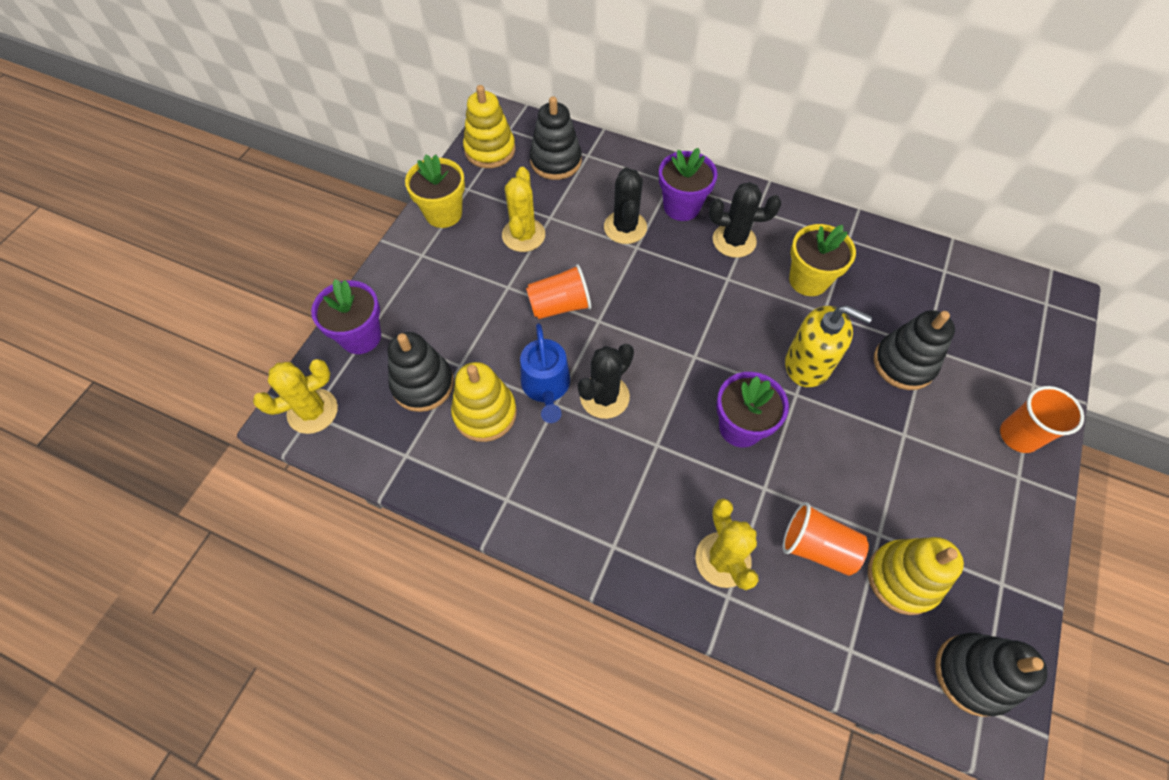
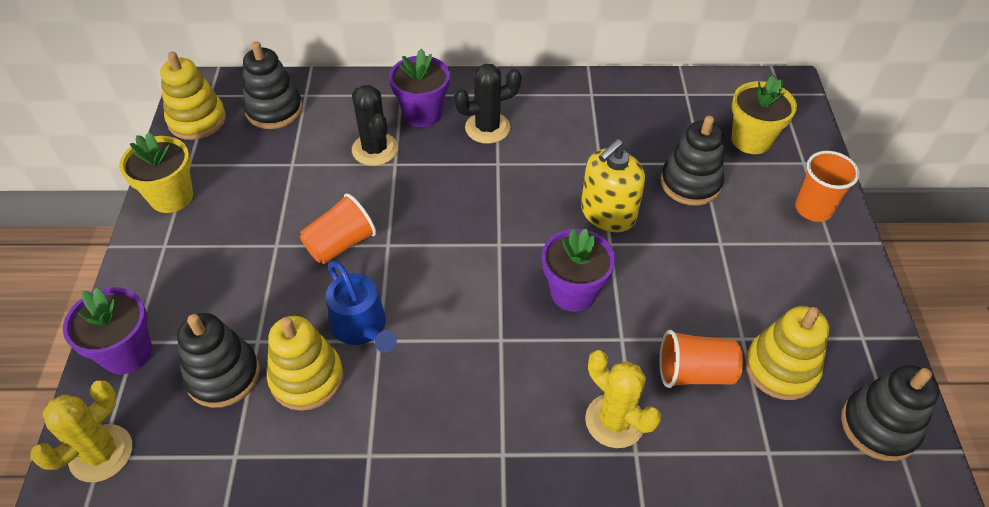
camera: 25 degrees left, 10 degrees down
yellow cactus [502,167,545,252] -> none
black cactus [578,344,634,419] -> none
yellow soap dispenser [785,305,872,387] -> yellow soap dispenser turned 135 degrees clockwise [581,139,645,232]
yellow flower pot [789,224,856,296] -> yellow flower pot moved to [731,75,797,154]

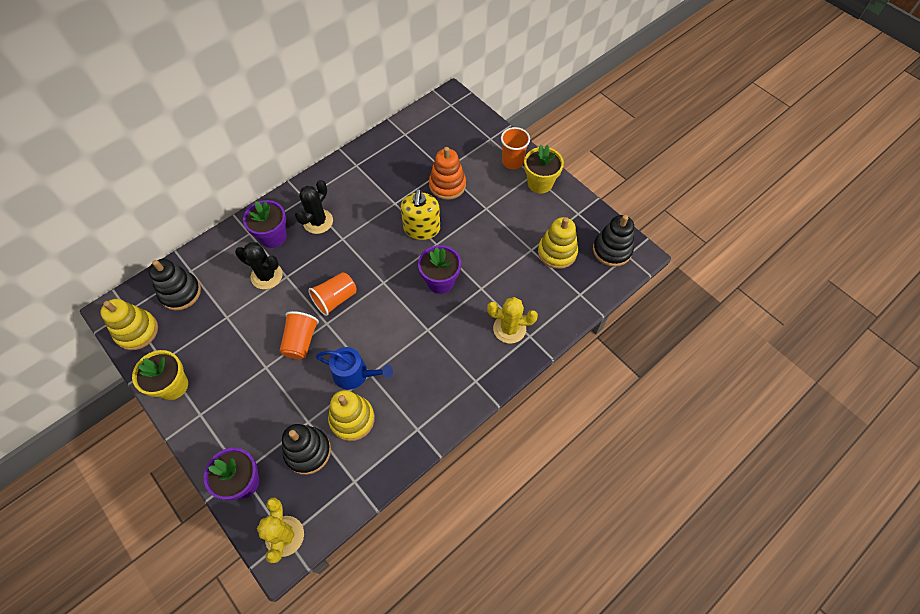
camera: 40 degrees left, 10 degrees up
orange cup [659,330,743,388] -> orange cup moved to [308,272,357,316]
black stacking toy [661,116,724,206] -> orange stacking toy [429,147,466,200]
yellow flower pot [731,75,797,154] -> yellow flower pot moved to [524,145,564,193]

